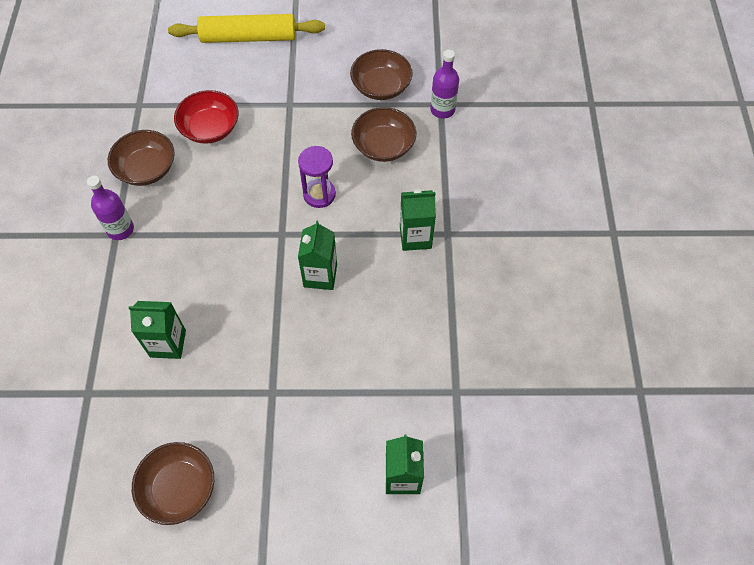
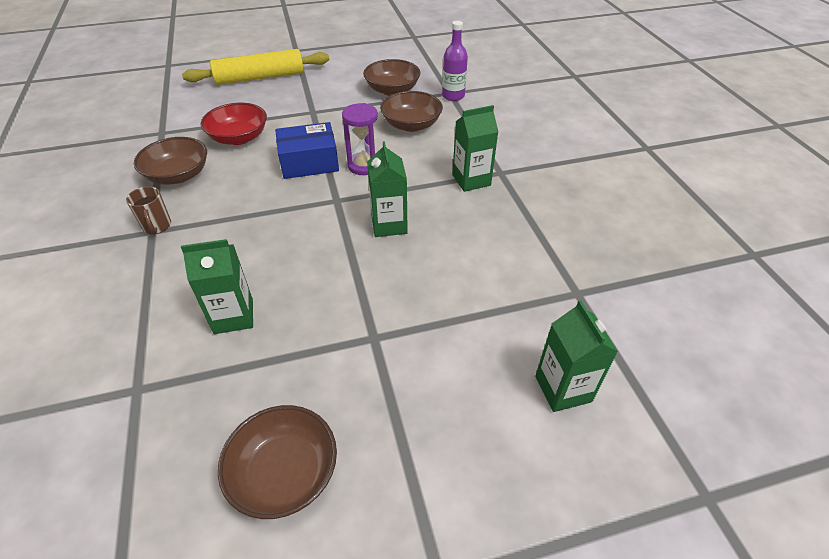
camera: 15 degrees left, 15 degrees down
purple bottle [87,176,134,240] -> brown mug [126,186,171,234]
none -> blue box [275,122,339,179]

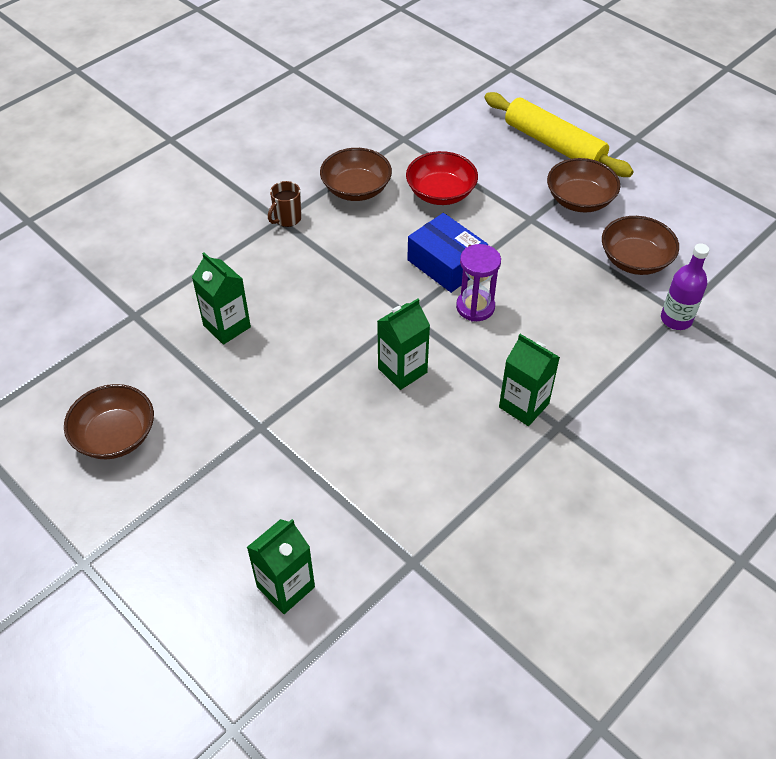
camera: 60 degrees right, 5 degrees up
brown bowl [380,91,443,132] -> brown bowl moved to [547,158,620,213]

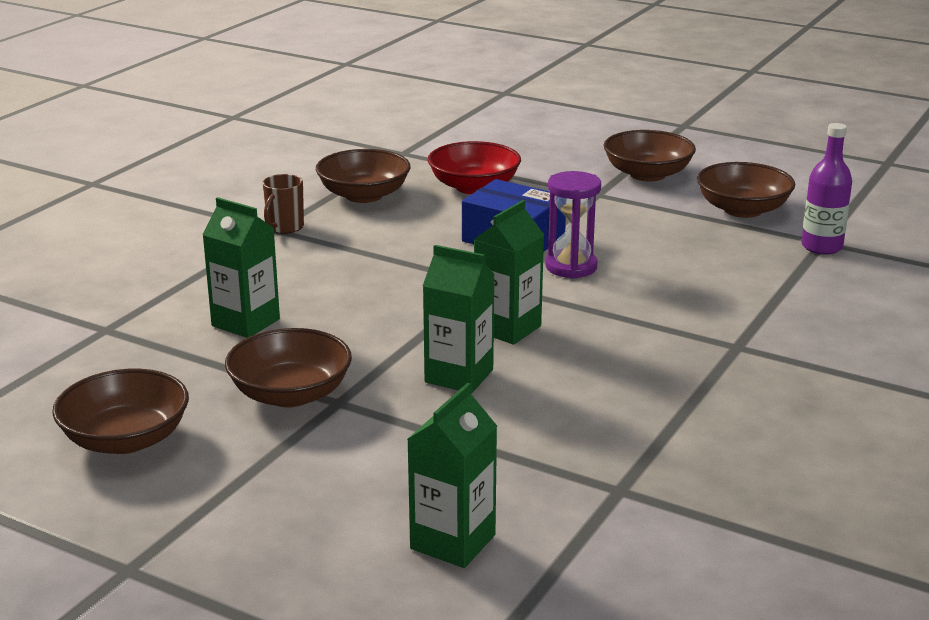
camera: 15 degrees left, 25 degrees down
yellow rolling pin [484,92,634,177] -> none
green carton [499,334,560,426] -> green carton moved to [423,245,495,393]
none -> brown bowl [225,328,352,407]

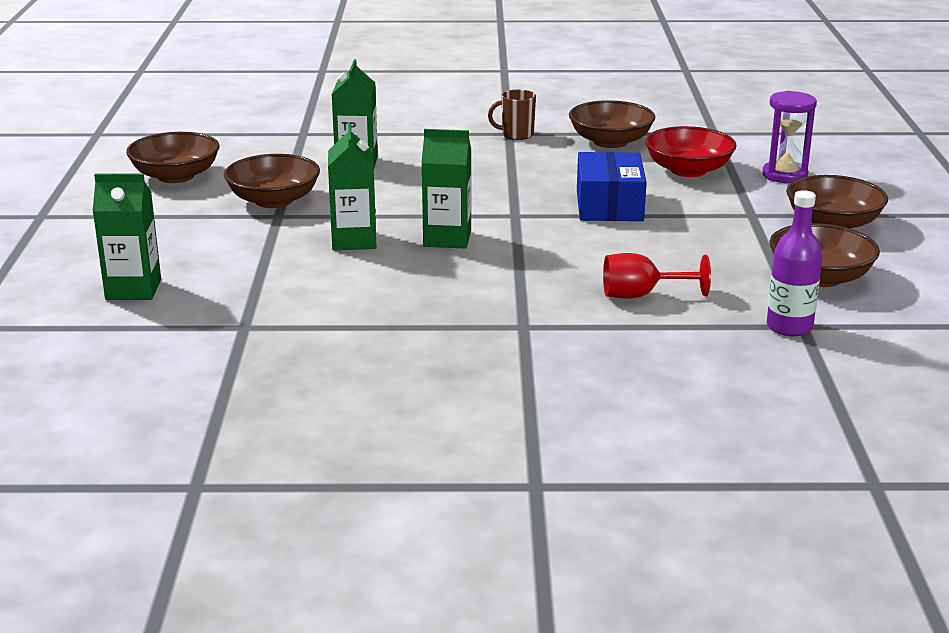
camera: 60 degrees right, 0 degrees up
purple hourglass [546,171,601,279] -> purple hourglass moved to [762,91,817,183]
none -> red goblet [603,253,711,299]

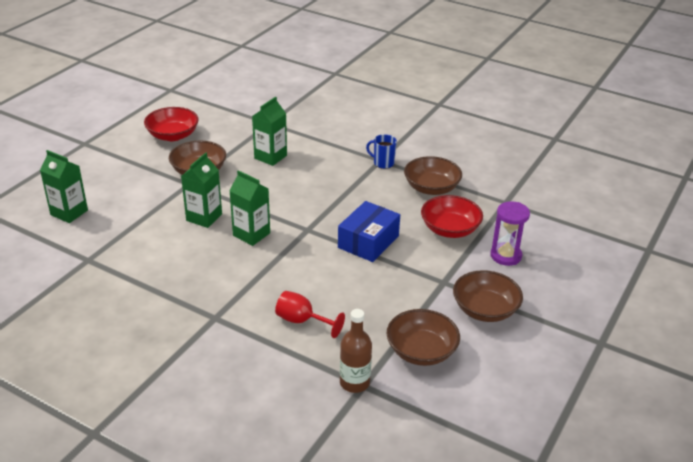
camera: 30 degrees right, 10 degrees up
brown bowl [126,132,220,183] -> red bowl [144,107,199,141]
brown mug [488,89,536,140] -> blue mug [366,134,397,169]
purple bottle [767,190,822,336] -> brown bottle [340,309,372,393]

